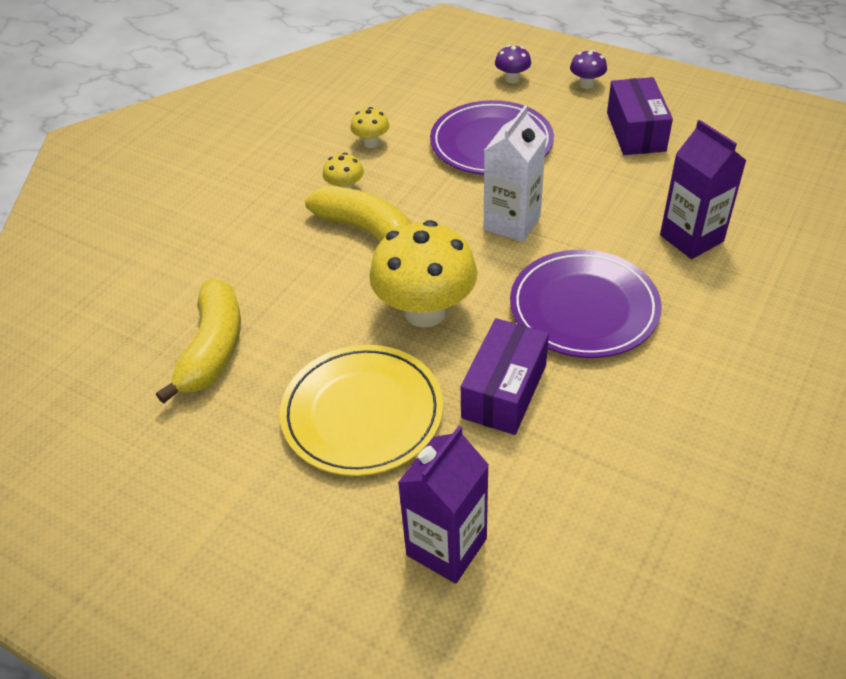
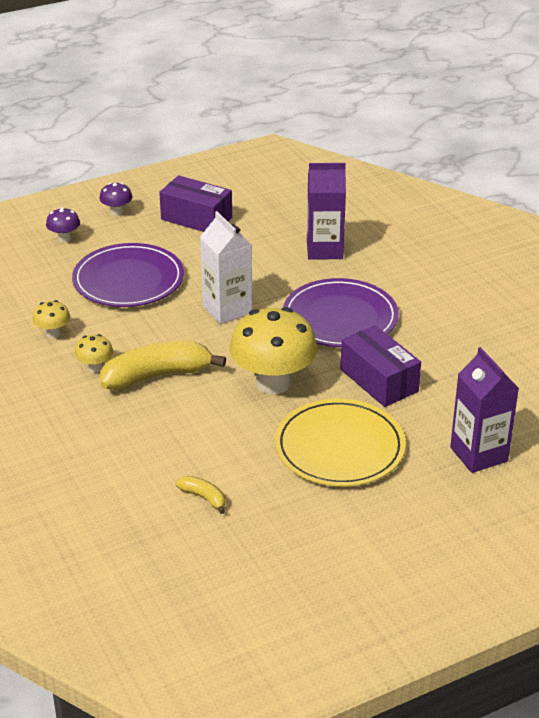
camera: 60 degrees left, 10 degrees down
yellow banana [156,279,241,404] -> yellow banana [176,476,225,514], size x0.46

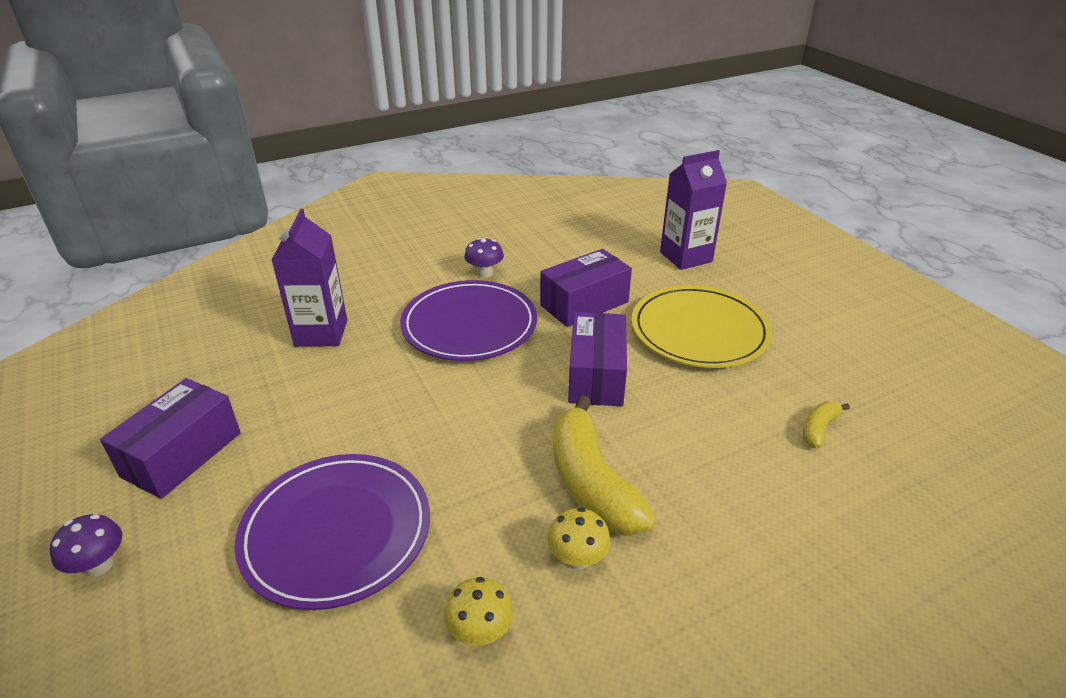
camera: 90 degrees left, 0 degrees up
purple mushroom [46,207,80,242] -> purple mushroom moved to [464,238,504,278]
white carton [200,211,252,324] -> none
yellow mushroom [230,307,317,394] -> purple box [568,312,627,406]

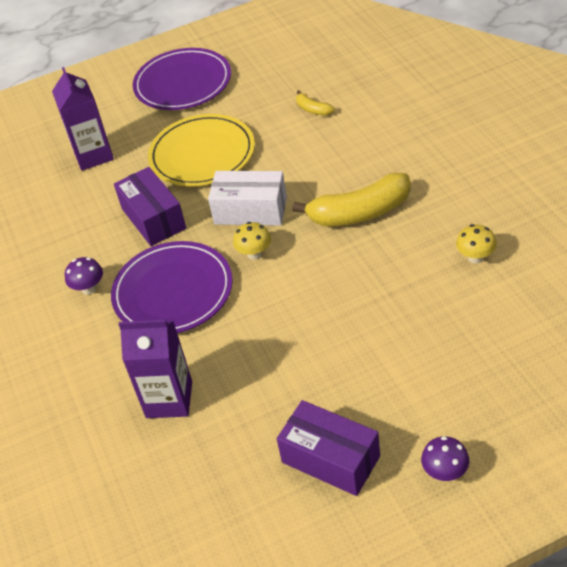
camera: 80 degrees left, 10 degrees up
purple plate [234,454,430,610] -> purple plate moved to [133,48,231,110]
yellow mushroom [547,507,611,570] -> yellow mushroom moved to [233,222,271,260]
purple box [568,312,627,406] -> white box [208,171,287,226]

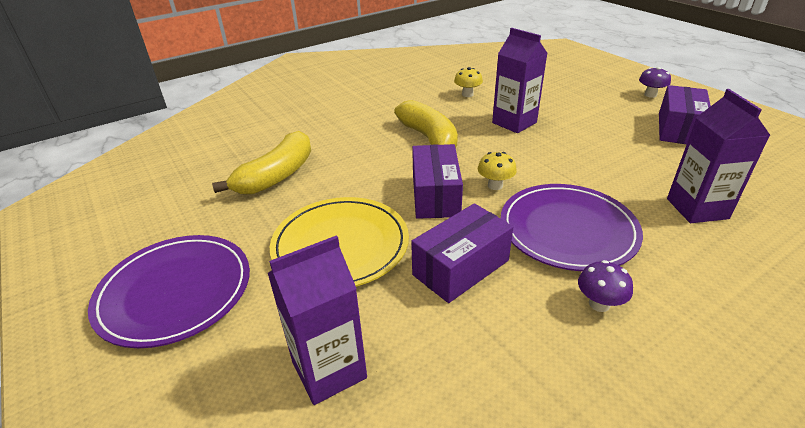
camera: 105 degrees left, 10 degrees down
white box [208,171,287,226] -> purple box [412,144,463,219]
yellow banana [296,90,335,116] -> yellow banana [212,131,311,195], size x2.17
none -> purple carton [492,28,547,133]

